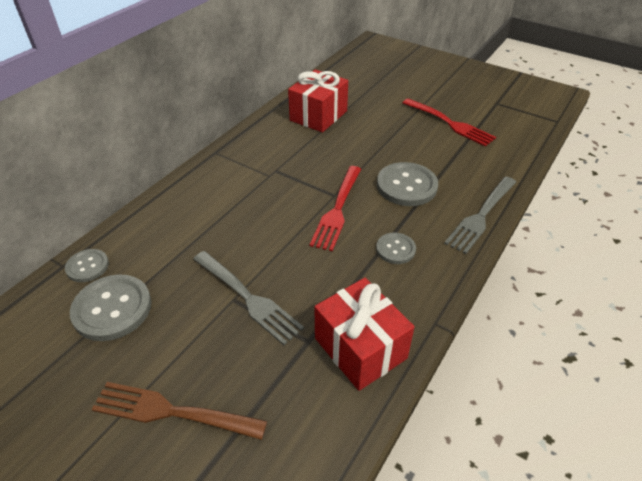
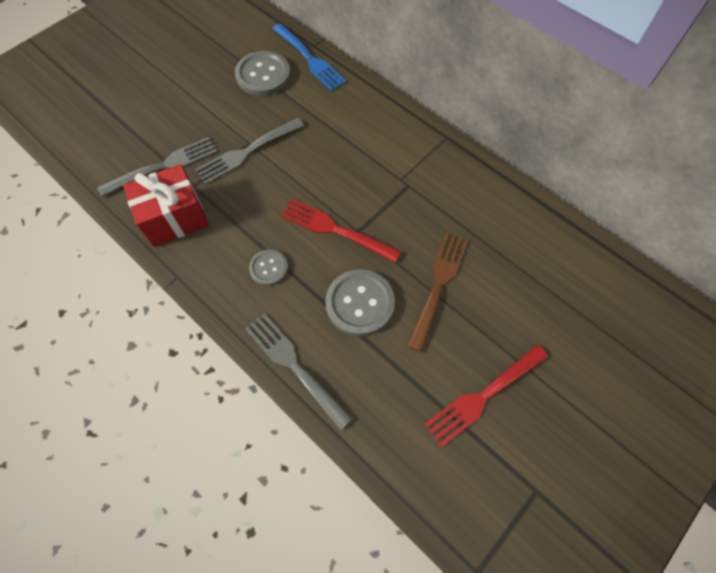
camera: 100 degrees right, 20 degrees up
grey button [65,249,109,282] -> blue fork [273,23,347,91]
brown fork [91,382,267,440] -> brown fork moved to [407,233,468,352]
red gift [288,70,348,132] -> none
none -> grey fork [97,137,217,197]

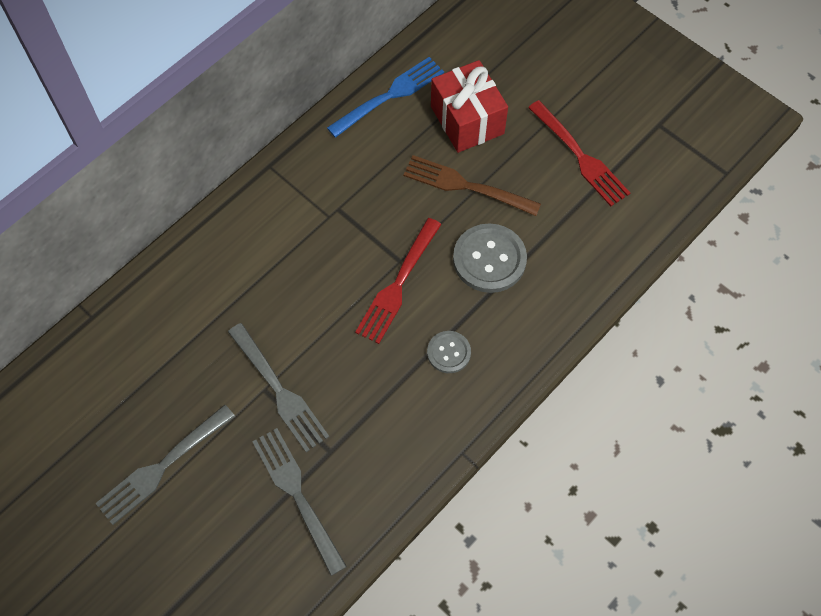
camera: 90 degrees left, 0 degrees up
red gift [123,164,209,247] -> red gift moved to [431,60,508,153]
grey button [235,51,291,96] -> none
grey fork [245,313,352,430] -> grey fork moved to [95,405,235,525]
blue fork [273,23,347,91] -> blue fork moved to [327,57,444,138]

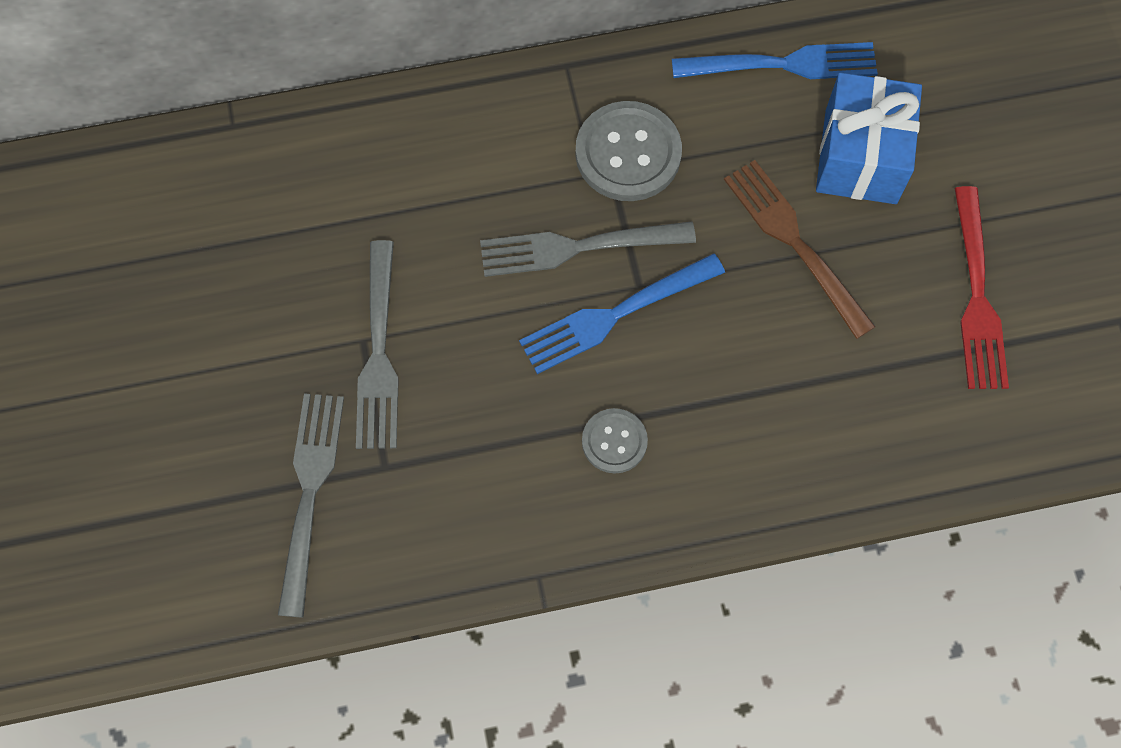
camera: 35 degrees right, 5 degrees up
grey fork [95,405,235,525] -> grey fork moved to [480,221,696,277]
red fork [355,218,442,344] -> blue fork [519,253,725,374]
red gift [431,60,508,153] -> blue gift [816,72,922,204]
grey button [453,223,527,293] -> grey button moved to [575,101,682,201]

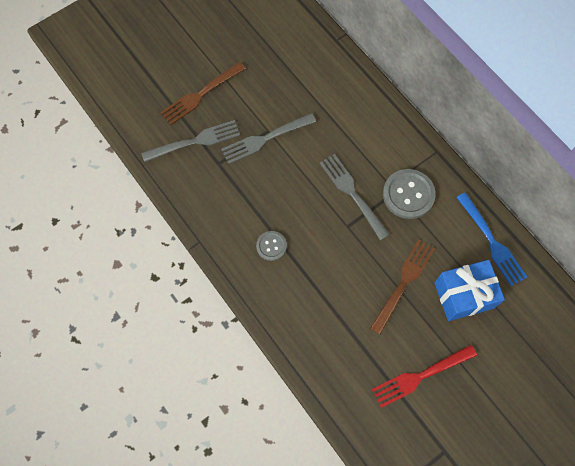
camera: 65 degrees right, 0 degrees up
blue fork [519,253,725,374] -> none
none -> brown fork [160,62,246,125]

